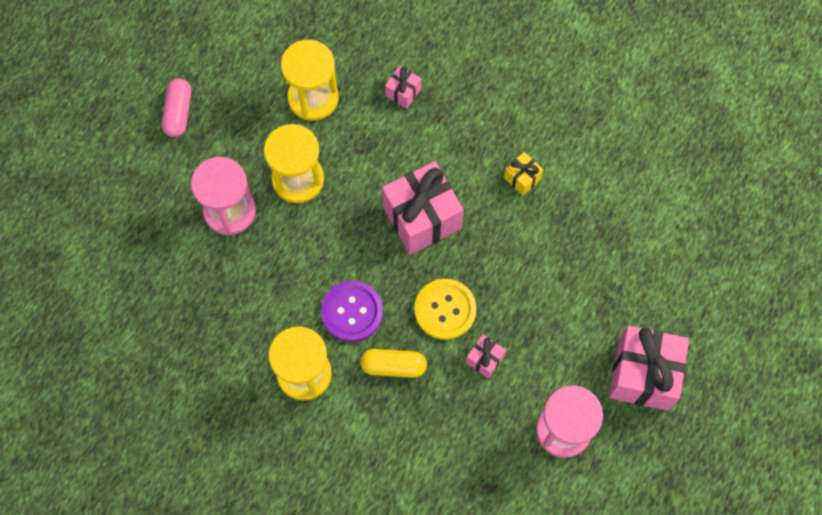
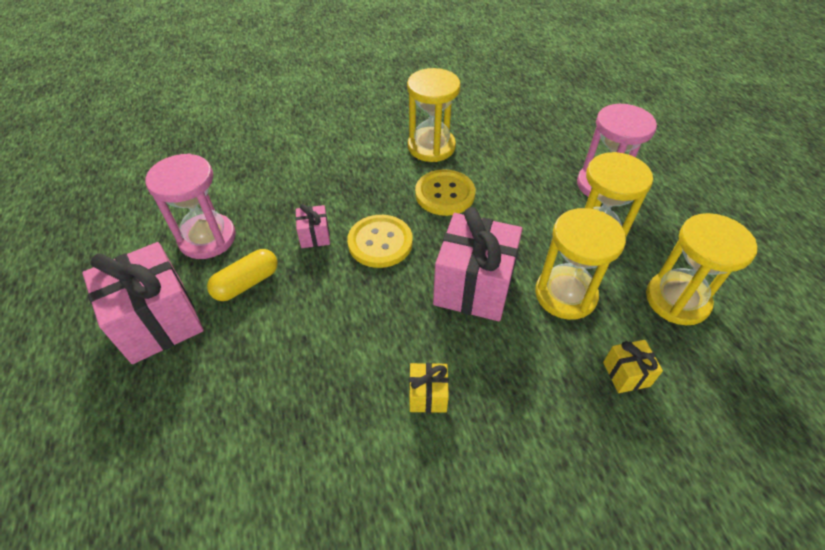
camera: 135 degrees right, 20 degrees down
pink capsule [161,78,191,137] -> none
purple button [321,281,383,342] -> yellow button [415,169,475,216]
yellow capsule [360,349,427,378] -> yellow capsule moved to [207,249,278,301]
pink gift [385,66,421,109] -> yellow gift [603,340,663,393]
none -> yellow hourglass [535,208,626,320]

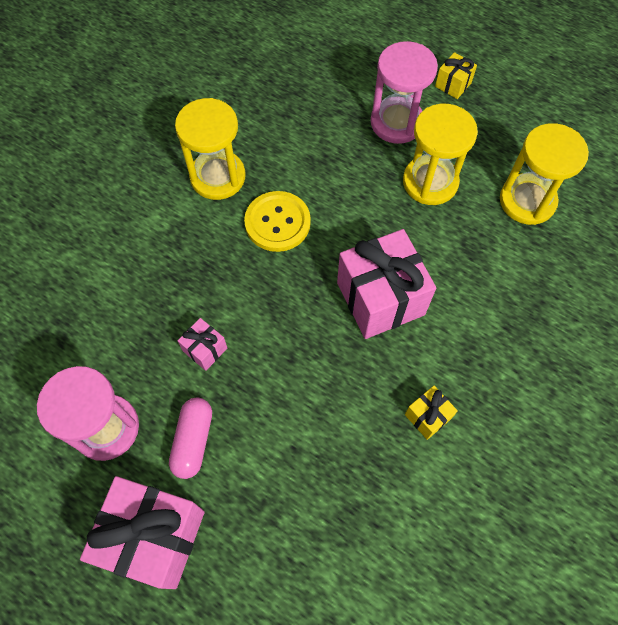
camera: 40 degrees left, 15 degrees up
yellow capsule [207,249,278,301] -> pink capsule [169,398,212,479]
yellow button [347,215,413,268] -> none
yellow hourglass [535,208,626,320] -> none
yellow gift [603,340,663,393] -> yellow gift moved to [435,52,477,99]

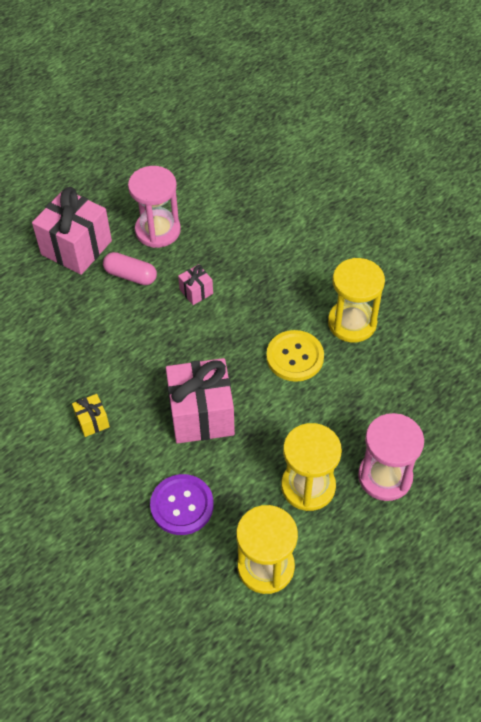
camera: 105 degrees right, 10 degrees down
yellow gift [435,52,477,99] -> none
none -> purple button [150,474,214,535]

